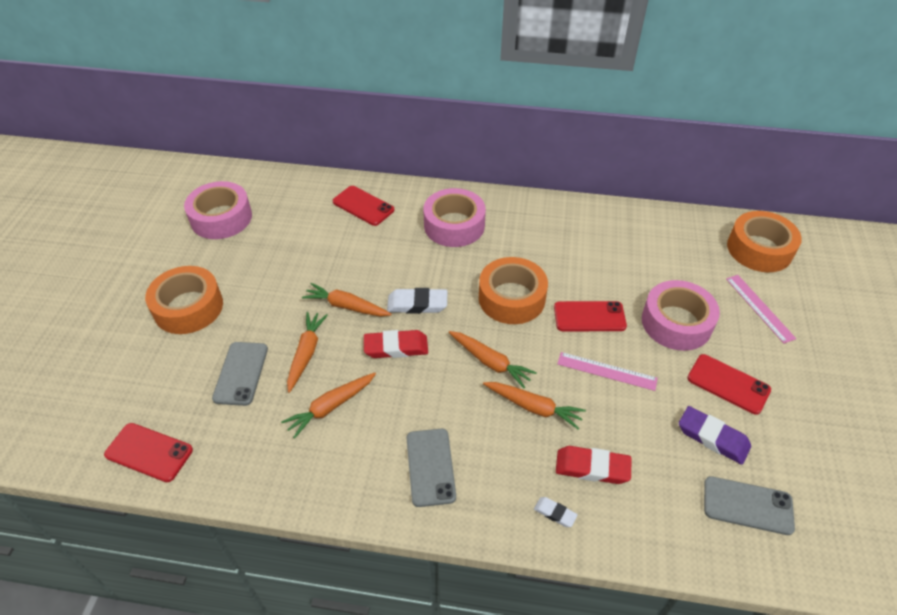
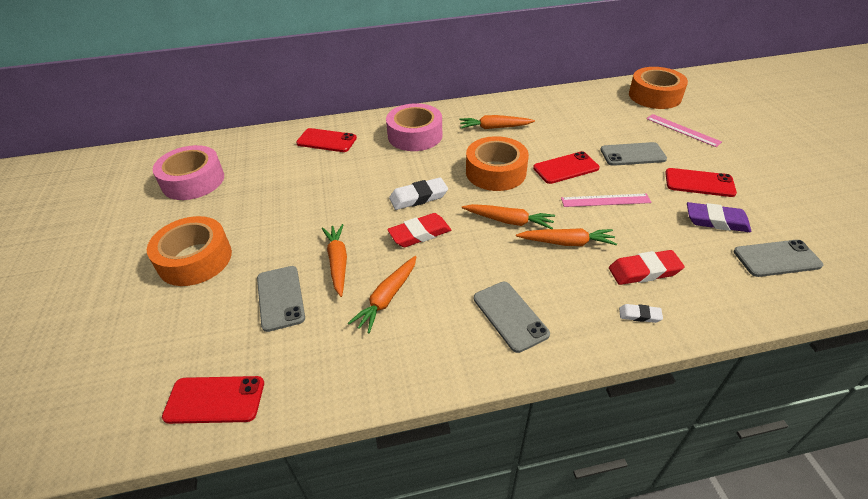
camera: 20 degrees left, 5 degrees down
orange carrot [302,283,392,317] -> orange carrot moved to [459,115,535,129]
pink tape [642,280,720,351] -> grey phone [600,142,667,166]

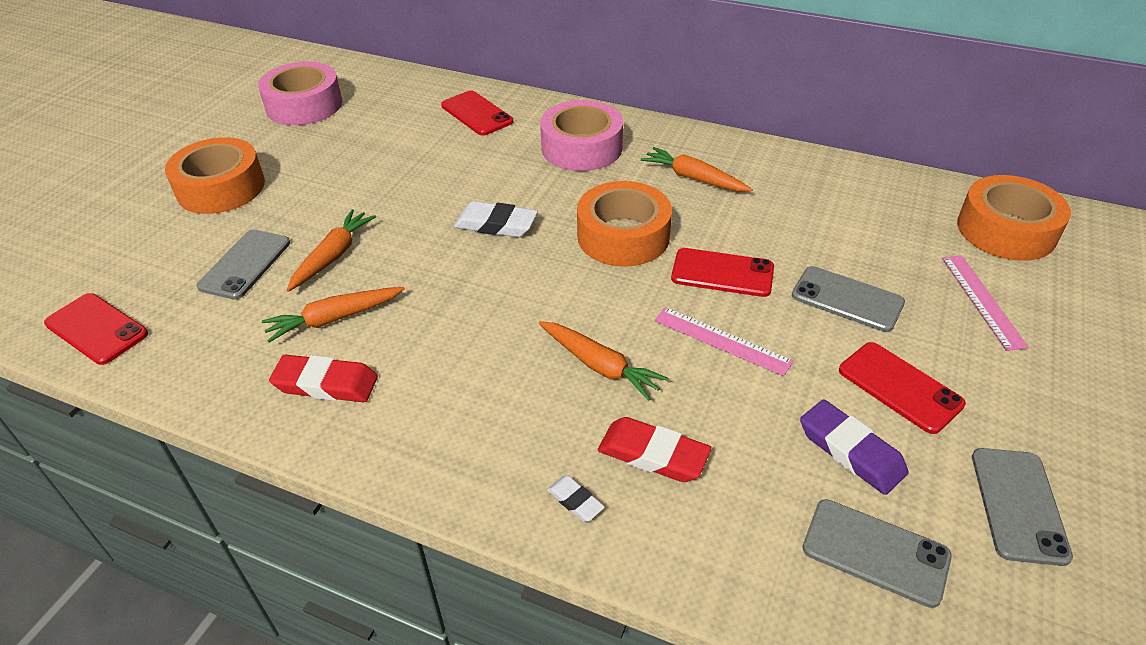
camera: 35 degrees right, 0 degrees up
red eraser [387,213,451,247] -> red eraser moved to [269,355,378,402]
orange carrot [462,204,555,229] -> none
grey phone [474,282,550,353] -> grey phone moved to [972,448,1073,566]

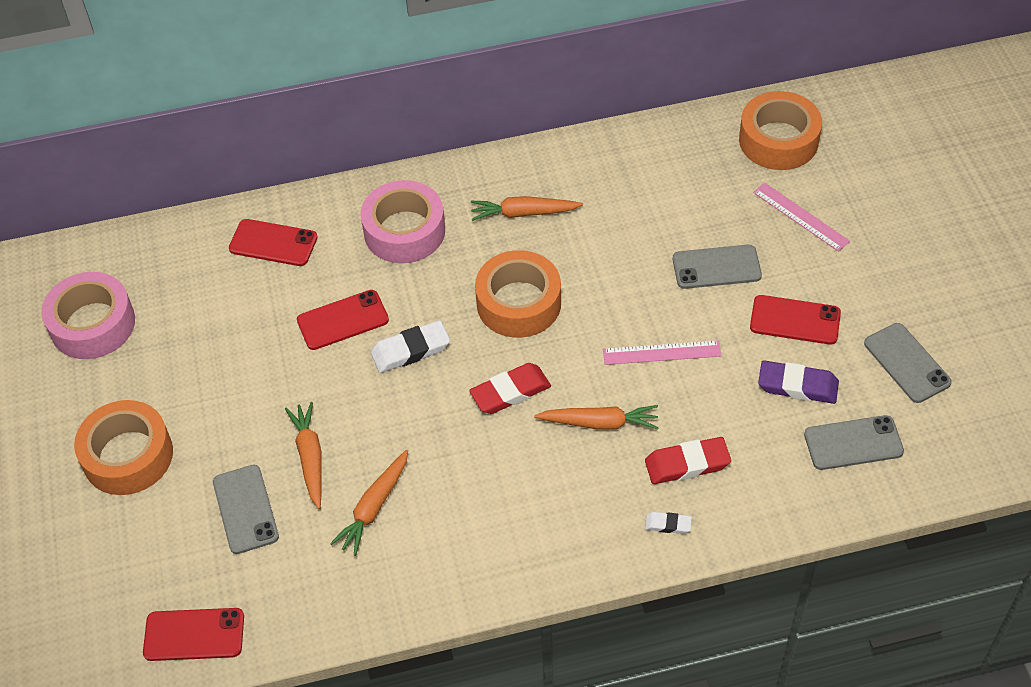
camera: 35 degrees left, 10 degrees up
red eraser [269,355,378,402] -> red eraser moved to [469,363,551,414]
red phone [671,248,774,297] -> red phone moved to [297,290,389,350]

